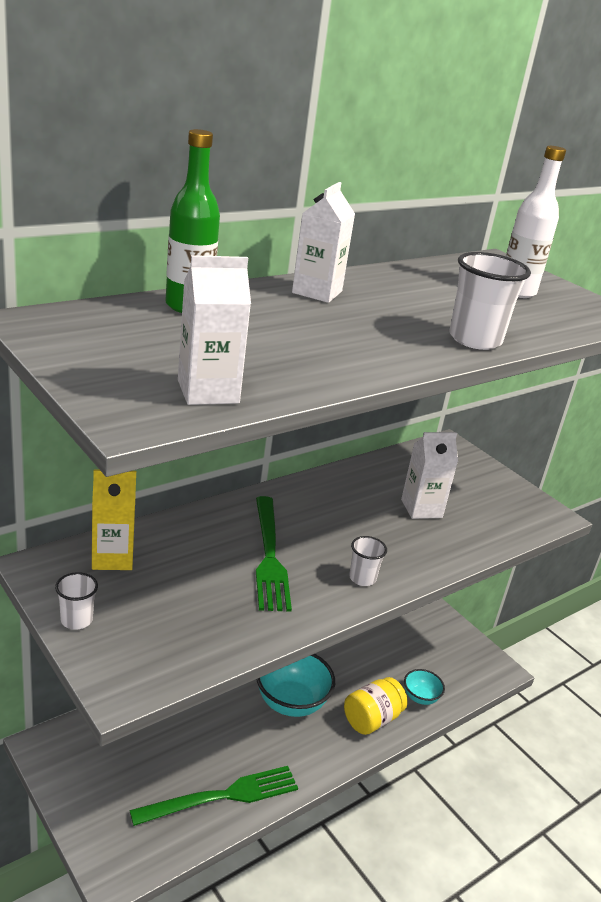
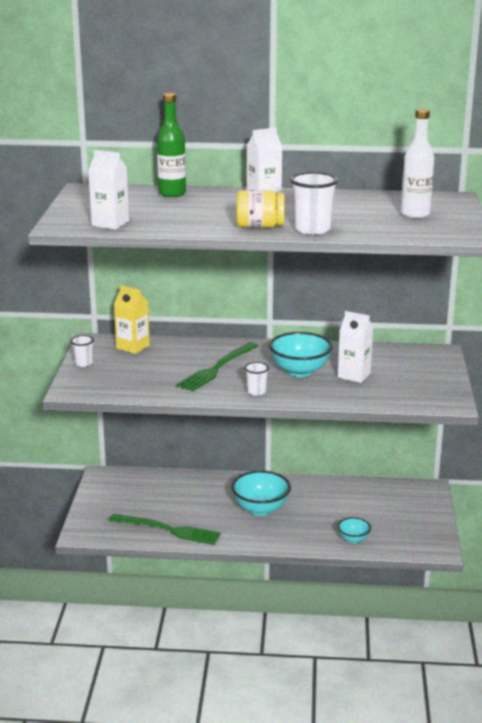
camera: 45 degrees right, 5 degrees down
yellow jar [344,677,407,735] -> yellow jar moved to [237,190,285,228]
none -> turquoise bowl [269,332,333,377]

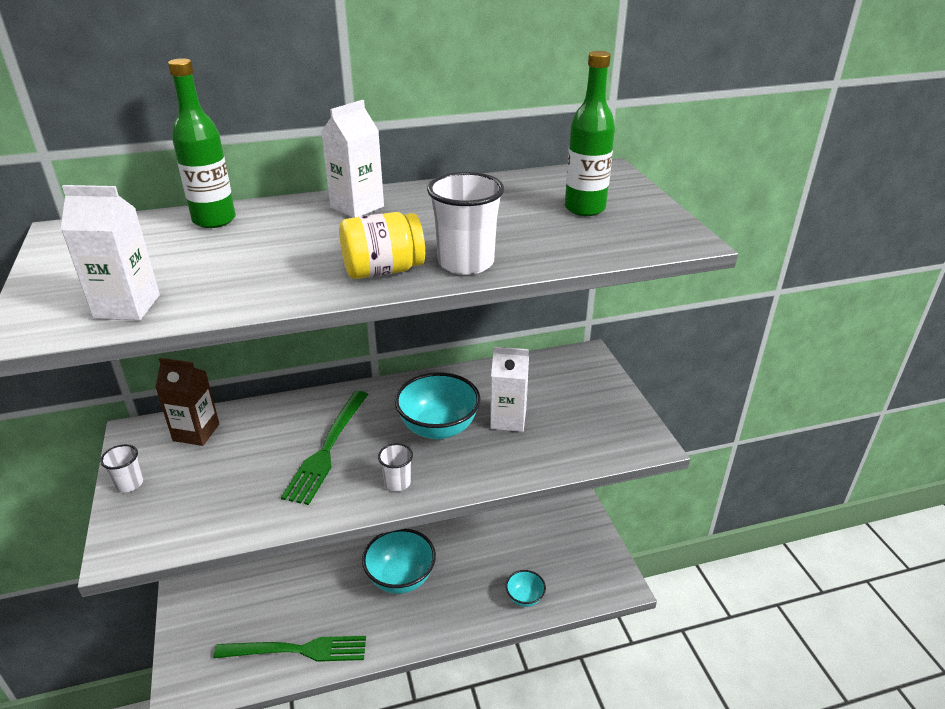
camera: 20 degrees left, 10 degrees up
yellow carton [114,285,150,354] -> brown carton [155,358,219,446]
white bottle [401,109,434,218] -> green bottle [565,51,615,216]

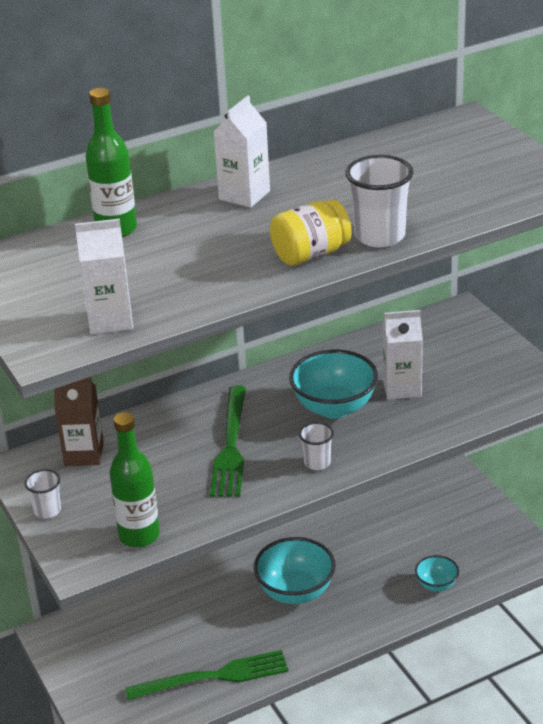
camera: 10 degrees left, 0 degrees up
green bottle [565,51,615,216] -> green bottle moved to [110,412,160,547]

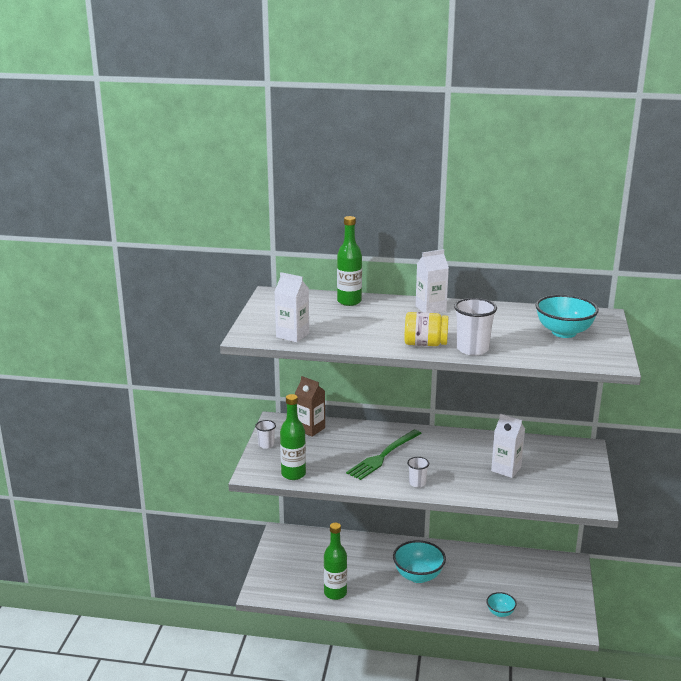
camera: 35 degrees right, 10 degrees down
green fork [125,650,289,700] -> green bottle [324,523,347,600]
turquoise bowl [289,349,378,419] -> turquoise bowl moved to [536,295,599,338]

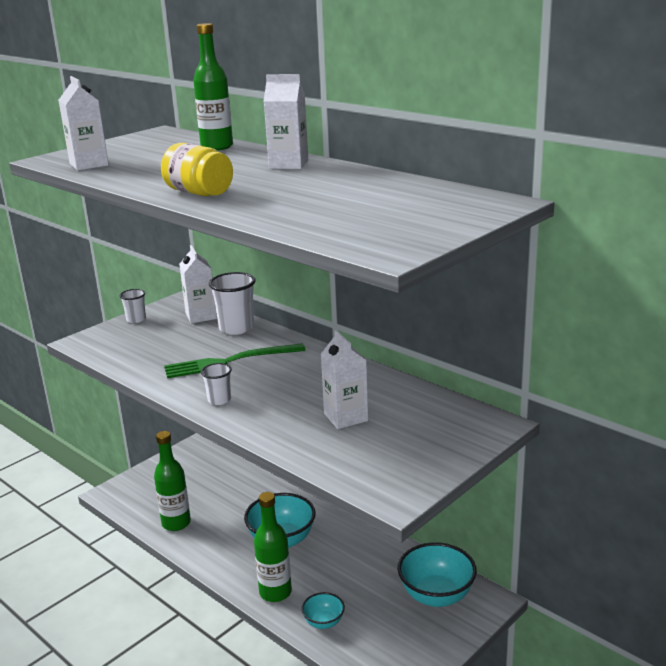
camera: 35 degrees right, 0 degrees up
green bottle [280,394,306,480] -> green bottle moved to [254,492,292,602]
brown carton [295,376,325,437] -> white carton [179,245,217,324]
white cup [454,298,497,355] -> white cup moved to [209,272,255,335]
turquoise bowl [536,295,599,338] -> turquoise bowl moved to [398,542,477,607]

